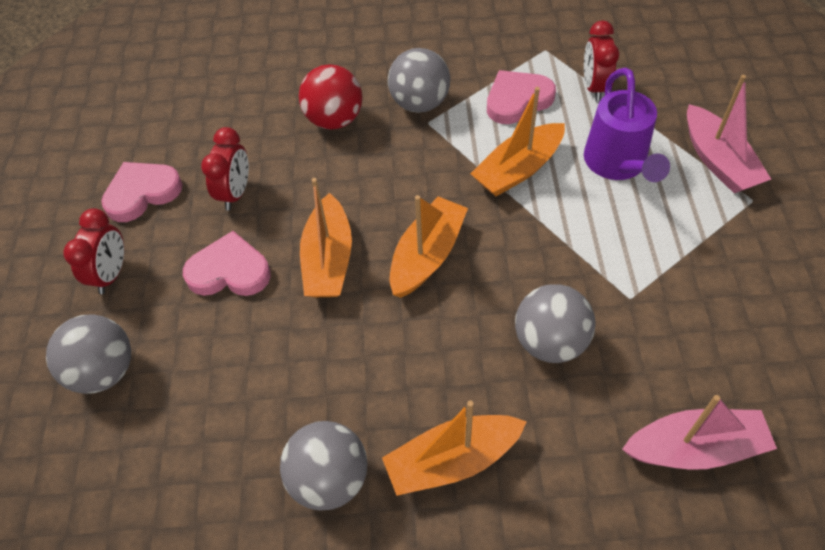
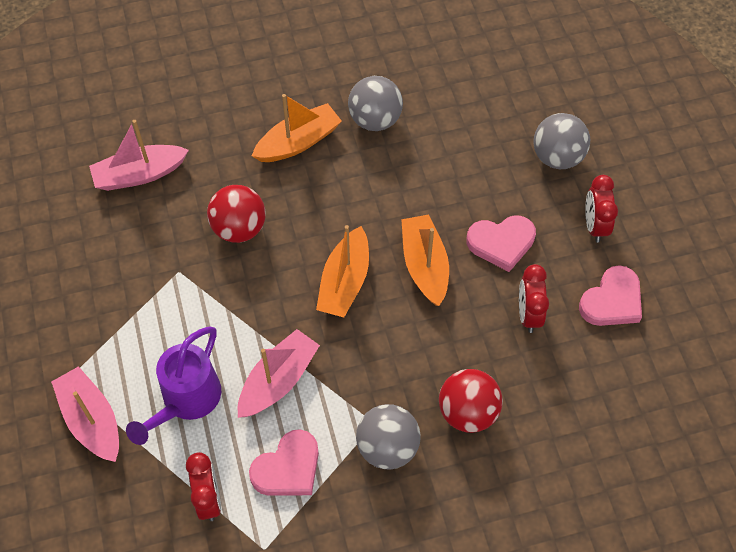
camera: 165 degrees right, 5 degrees up
orange boat [470,87,565,196] -> pink boat [238,329,320,418]
grey ball [515,284,596,363] -> red ball [207,185,266,243]
purple watering can [584,68,670,182] -> purple watering can turned 135 degrees counterclockwise [126,326,221,445]

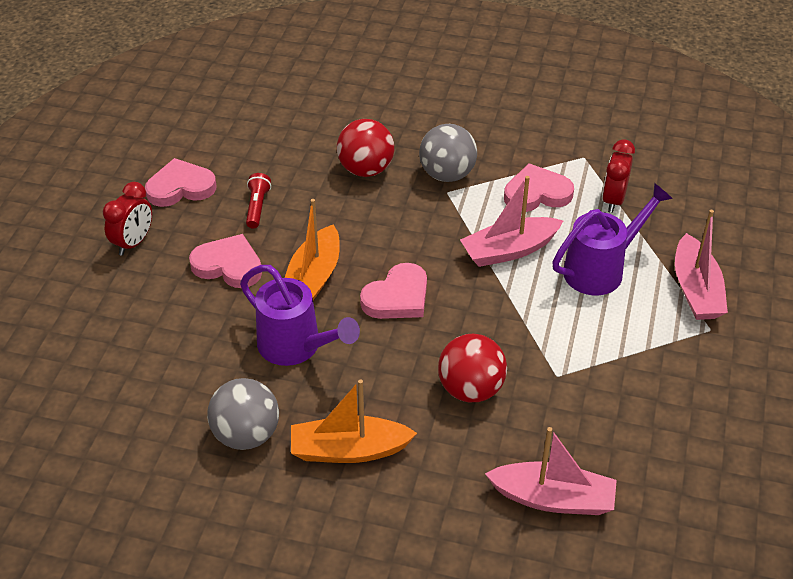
camera: 150 degrees left, 15 degrees down
orange boat [316,225,369,317] -> pink heart [360,263,427,319]
red clock [519,264,549,333] -> red flashlight [246,173,271,228]
grey ball [533,113,590,169] -> none
none -> purple watering can [240,265,360,366]

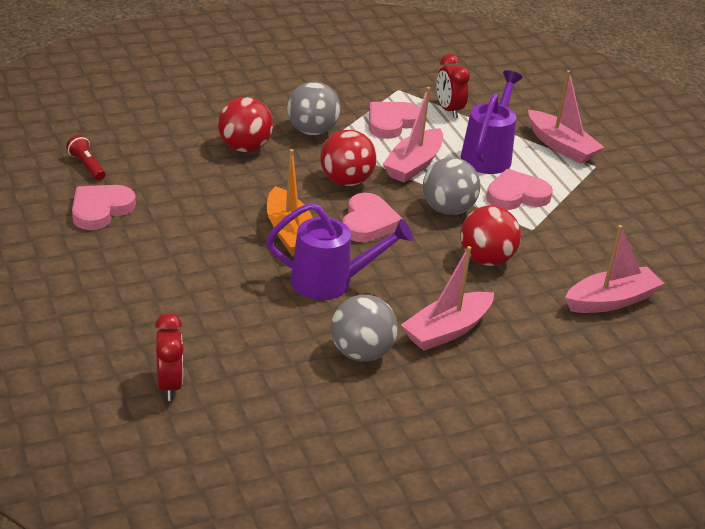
camera: 40 degrees left, 10 degrees down
red clock [103,182,152,256] -> red clock moved to [155,313,184,401]
pink heart [189,234,262,288] -> pink heart moved to [486,169,553,210]
red flashlight [246,173,271,228] -> red flashlight moved to [66,135,105,180]
orange boat [291,379,417,463] -> pink boat [401,246,494,351]
none -> red ball [320,130,377,186]
none -> grey ball [423,157,480,215]

